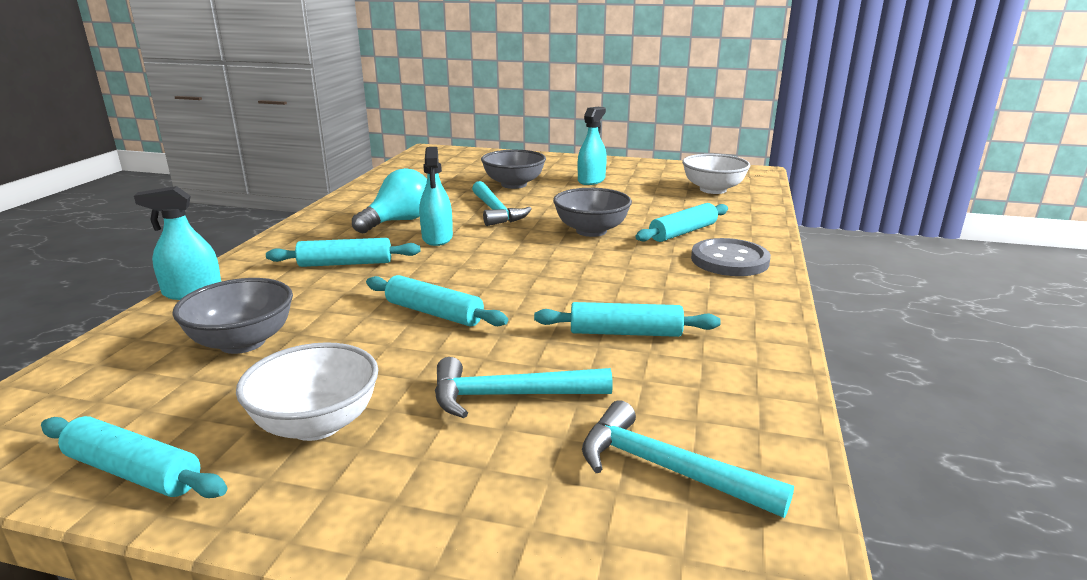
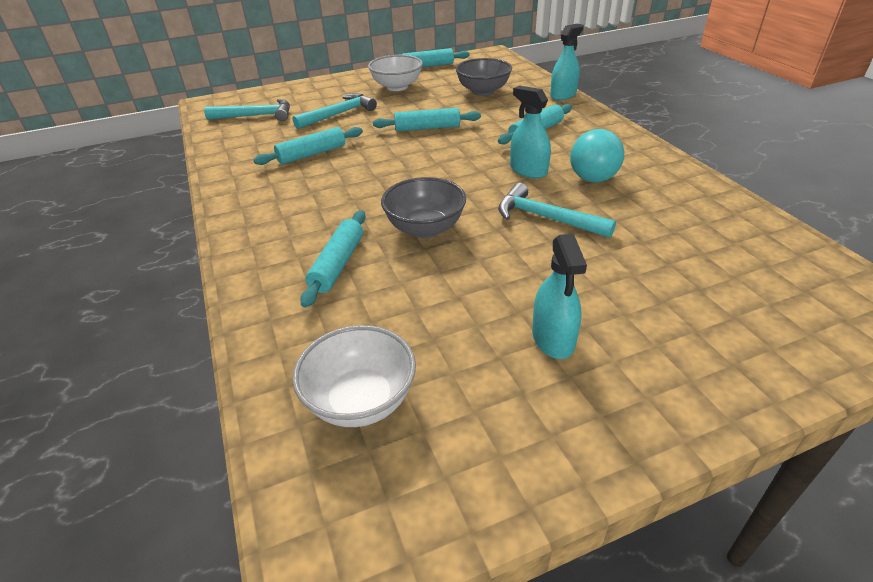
camera: 145 degrees right, 15 degrees up
grey bowl [481,150,546,189] -> none
grey button [691,238,771,276] -> none

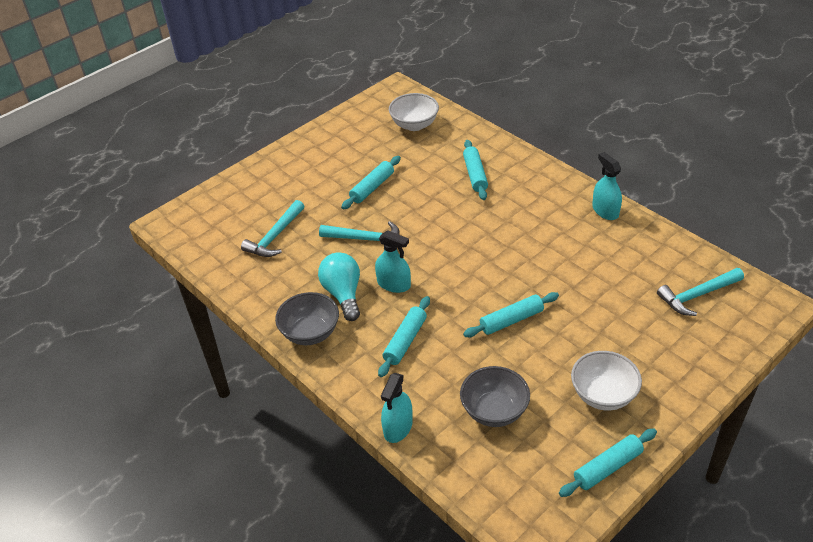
camera: 160 degrees right, 5 degrees up
turquoise rolling pin [253,127,363,165] -> turquoise rolling pin moved to [341,156,401,210]
turquoise hammer [292,93,377,129] -> turquoise hammer moved to [241,200,304,257]
grey bowl [381,177,466,238] -> grey bowl moved to [275,292,339,345]
turquoise spray bottle [532,234,587,359] -> turquoise spray bottle moved to [592,152,622,220]

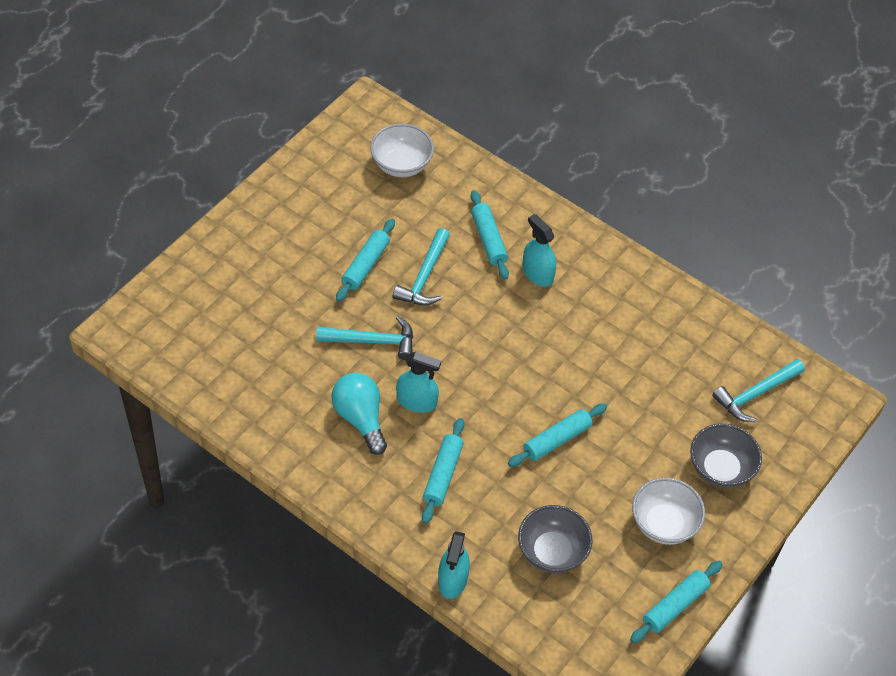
camera: 15 degrees left, 10 degrees up
turquoise hammer [241,200,304,257] -> turquoise hammer moved to [393,228,450,306]
grey bowl [275,292,339,345] -> grey bowl moved to [690,424,762,488]
turquoise spray bottle [592,152,622,220] -> turquoise spray bottle moved to [523,214,556,287]

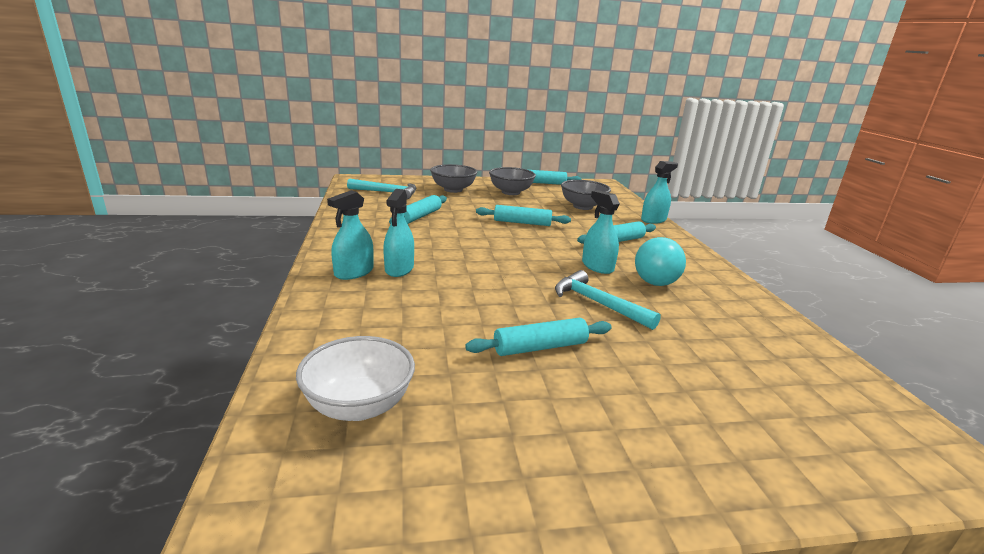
camera: 135 degrees left, 30 degrees down
turquoise hammer [393,228,450,306] -> none
turquoise rolling pin [471,190,509,280] -> turquoise rolling pin moved to [389,195,447,224]
white bowl [632,478,705,545] -> grey bowl [489,167,536,195]
none -> turquoise spray bottle [327,190,373,280]

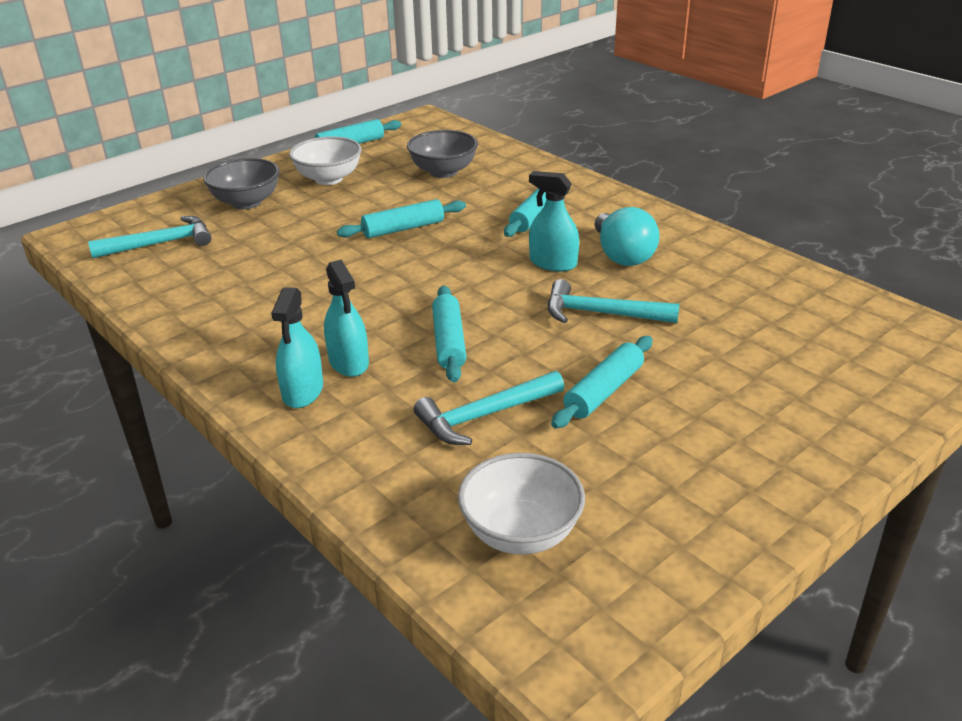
camera: 30 degrees left, 10 degrees up
turquoise rolling pin [389,195,447,224] -> turquoise rolling pin moved to [432,285,467,383]
grey bowl [489,167,536,195] -> white bowl [289,136,362,185]
turquoise spray bottle [641,161,678,224] -> none
none -> turquoise hammer [414,371,564,445]

